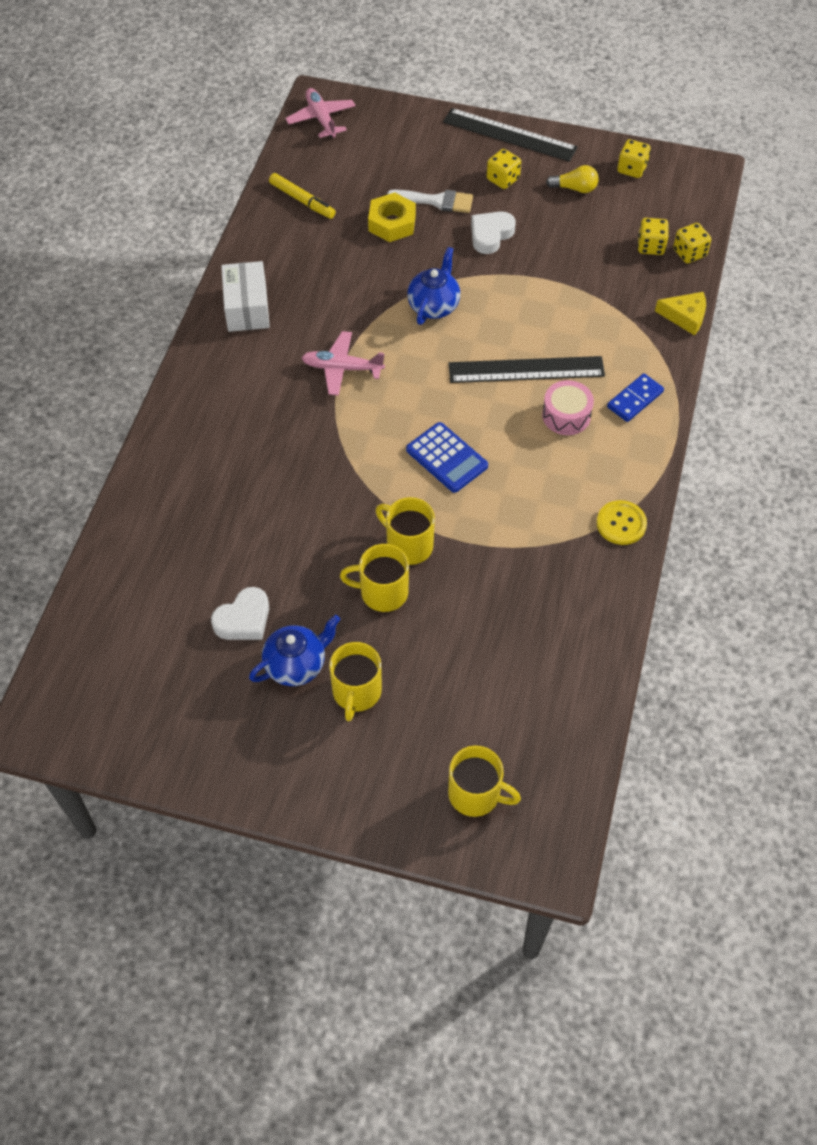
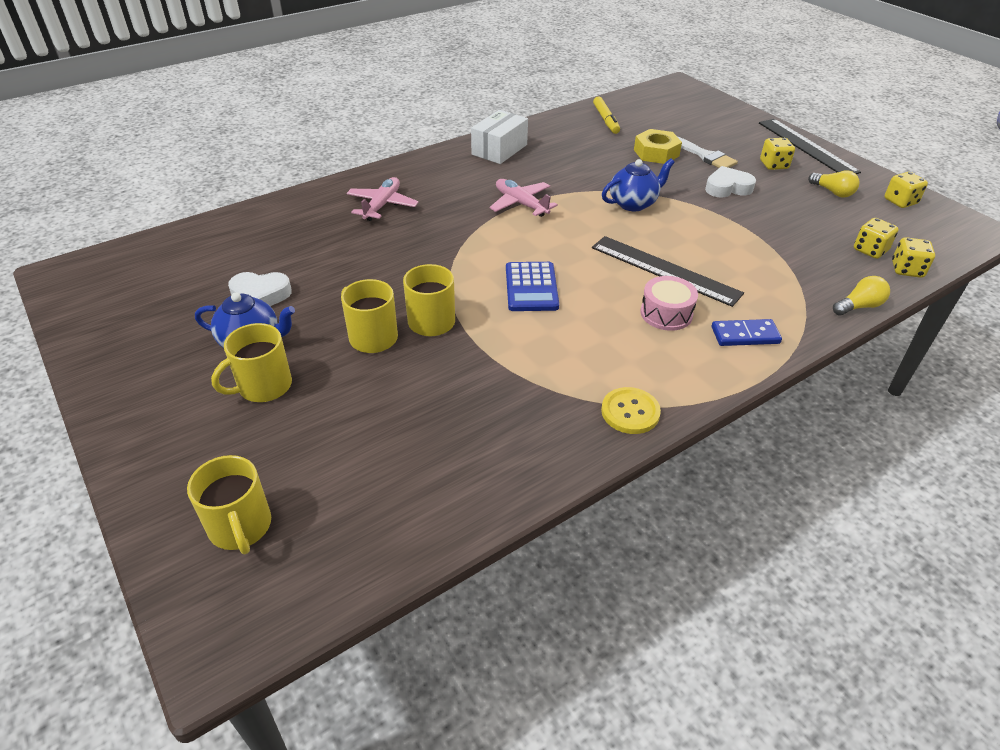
camera: 40 degrees right, 15 degrees down
pink plane [286,88,356,138] -> pink plane moved to [346,177,419,221]
yellow cheese [655,292,706,336] -> yellow light bulb [833,276,890,315]

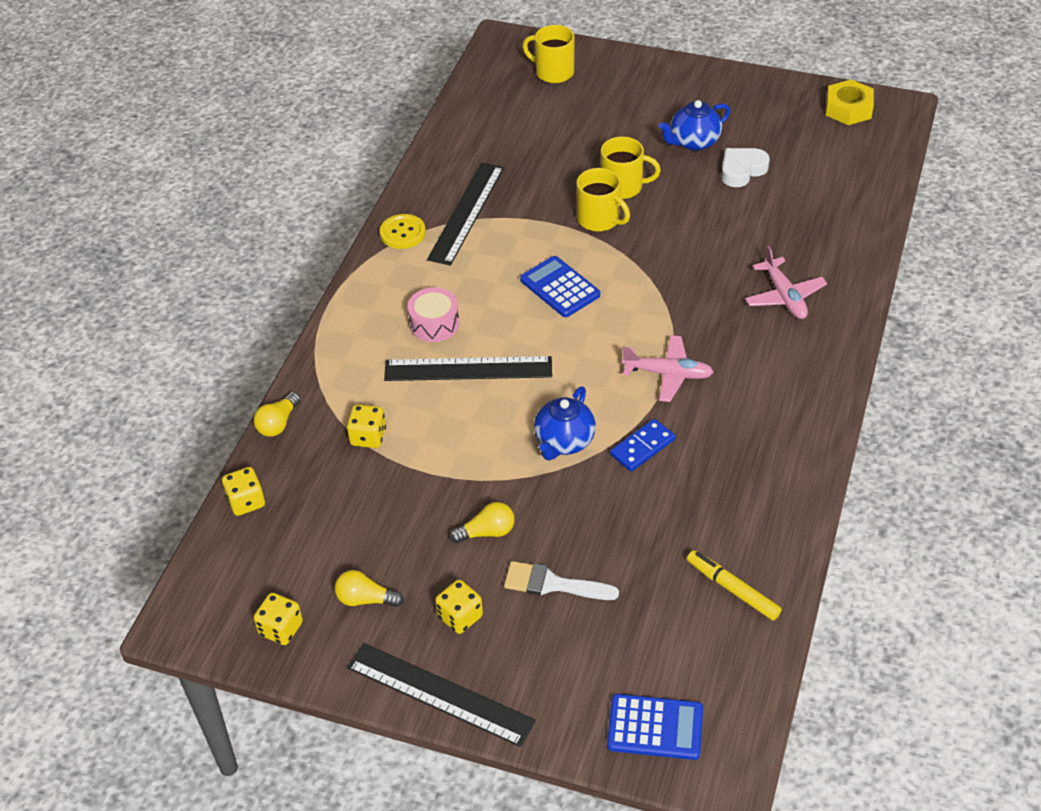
camera: 145 degrees right, 5 degrees up
yellow mug [211,323,292,402] -> none
white box [471,110,528,164] -> none
yellow nut [634,129,682,164] -> yellow nut moved to [826,79,874,125]
white heart [705,166,756,197] -> yellow light bulb [449,502,514,543]
blue domino [712,319,782,346] -> blue domino moved to [610,419,676,472]
yellow dice [854,218,898,259] -> yellow dice moved to [347,405,386,448]
none -> black ruler [427,162,504,266]
none -> blue calculator [607,694,703,760]

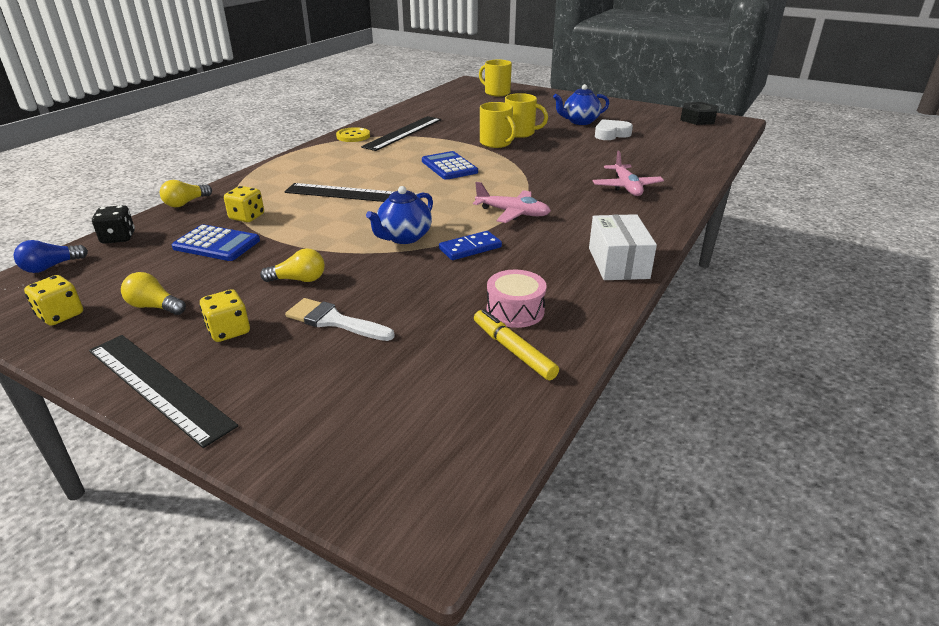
camera: 10 degrees right, 15 degrees down
yellow dice [222,467,265,516] -> black dice [92,205,135,244]
pink drum [407,287,459,342] -> pink drum moved to [487,270,546,328]
blue calculator [607,694,703,760] -> blue calculator moved to [172,224,260,261]
yellow nut [826,79,874,125] -> black nut [680,102,718,125]
none -> blue light bulb [14,240,88,273]
none -> white box [589,214,657,280]

